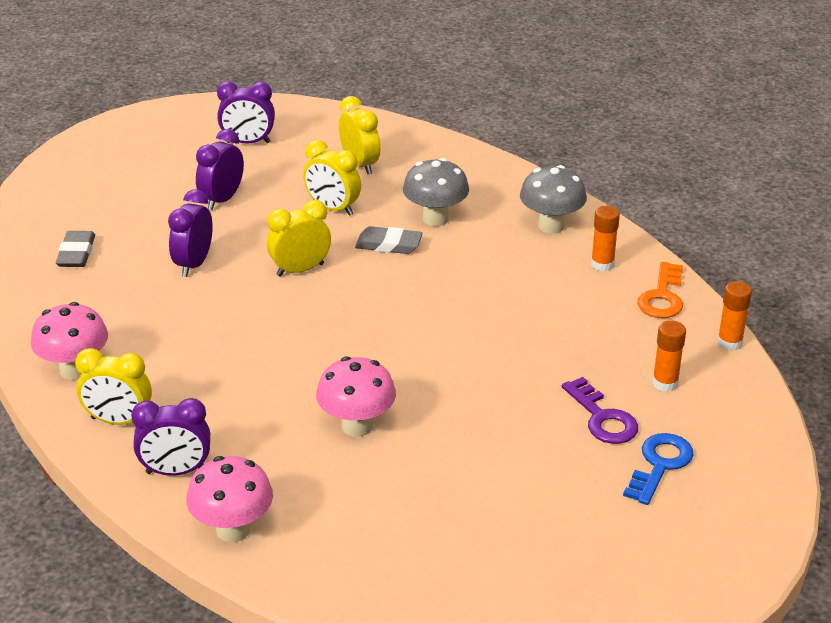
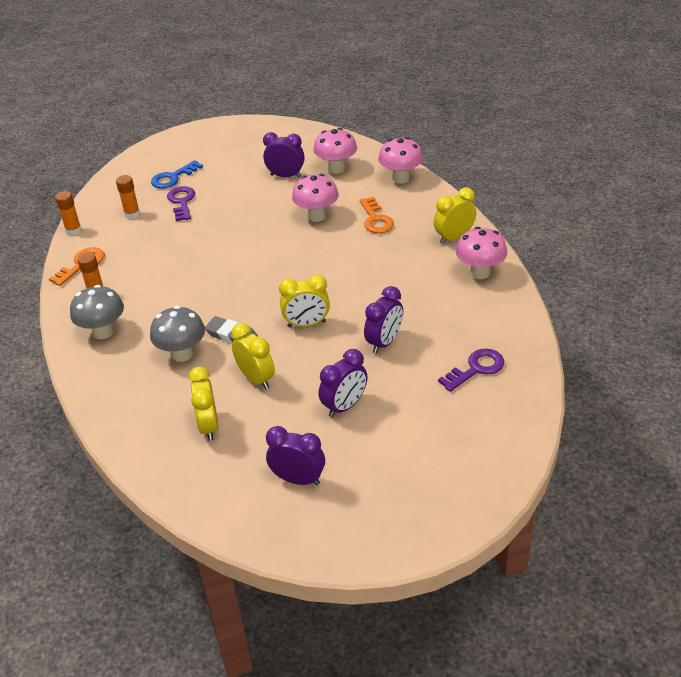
camera: 160 degrees left, 5 degrees up
grey eraser [56,231,95,267] -> purple key [438,349,504,392]
yellow clock [75,348,152,425] -> yellow clock turned 60 degrees counterclockwise [434,187,476,244]
purple clock [131,398,210,476] -> purple clock moved to [263,132,305,178]
none -> pink mushroom [314,128,357,174]
none -> orange key [359,197,394,233]

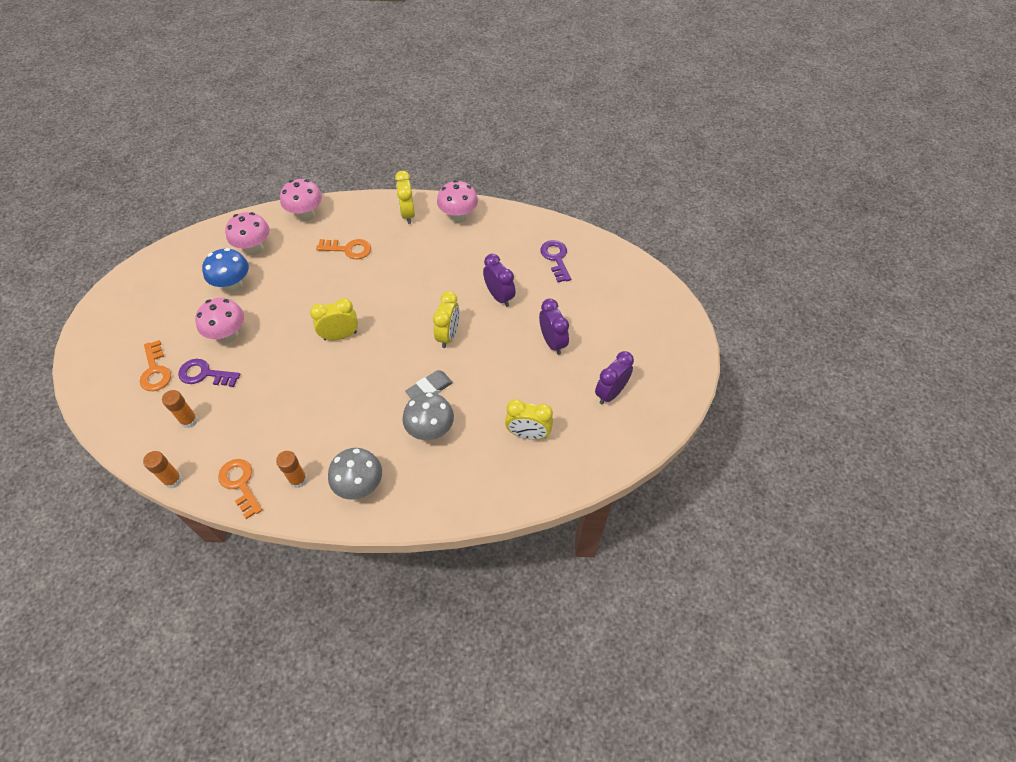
camera: 70 degrees left, 15 degrees up
blue key [151,160,203,189] -> orange key [140,340,171,391]
yellow clock [231,323,275,389] -> yellow clock moved to [310,298,358,340]
purple clock [263,132,305,178] -> blue mushroom [202,248,249,292]
pink mushroom [292,174,339,222] -> pink mushroom moved to [195,298,244,343]

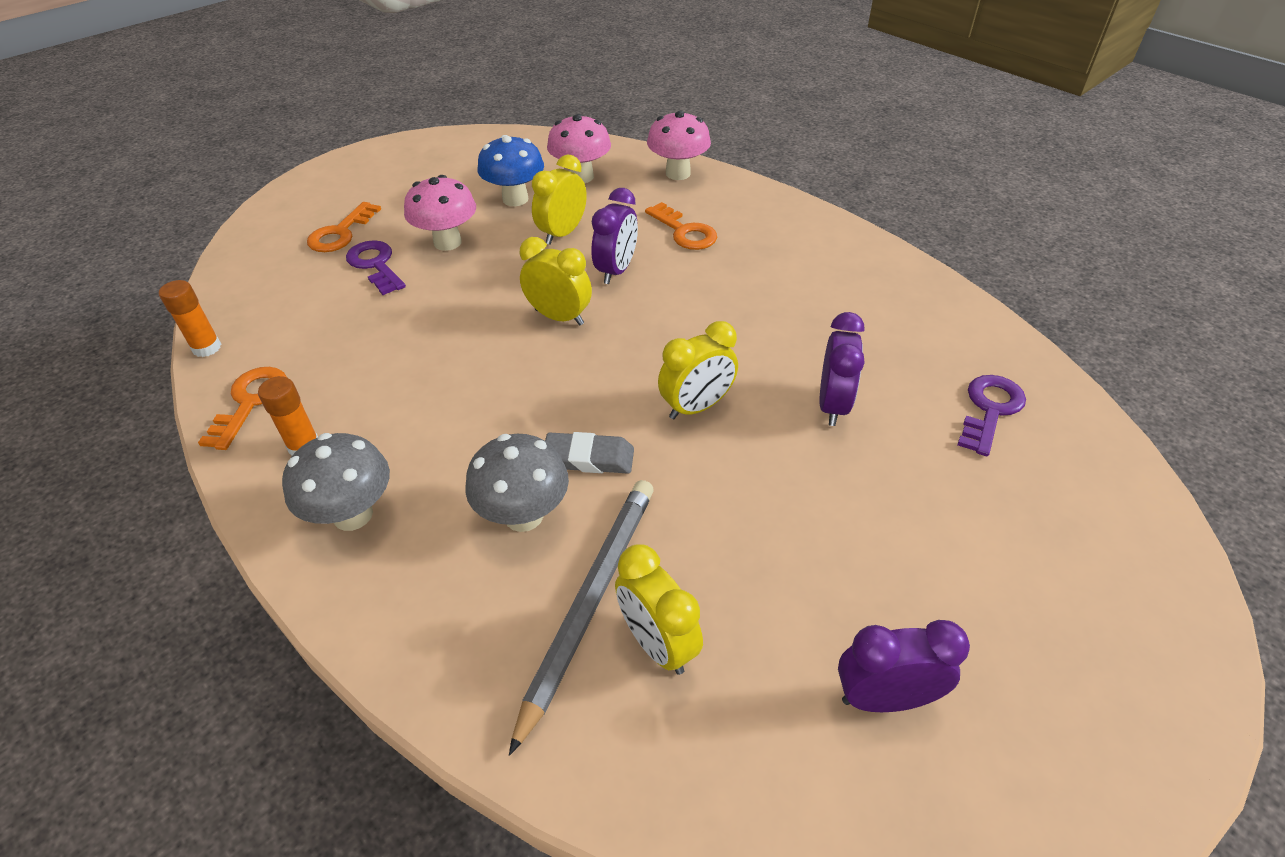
camera: 45 degrees right, 10 degrees down
orange glue stick [162,390,198,428] -> none
yellow clock [395,171,415,224] -> yellow clock moved to [532,154,587,245]
pink mushroom [437,180,478,223] -> none
purple clock [539,299,569,355] -> purple clock moved to [591,188,638,284]
none -> grey pencil [509,480,654,756]

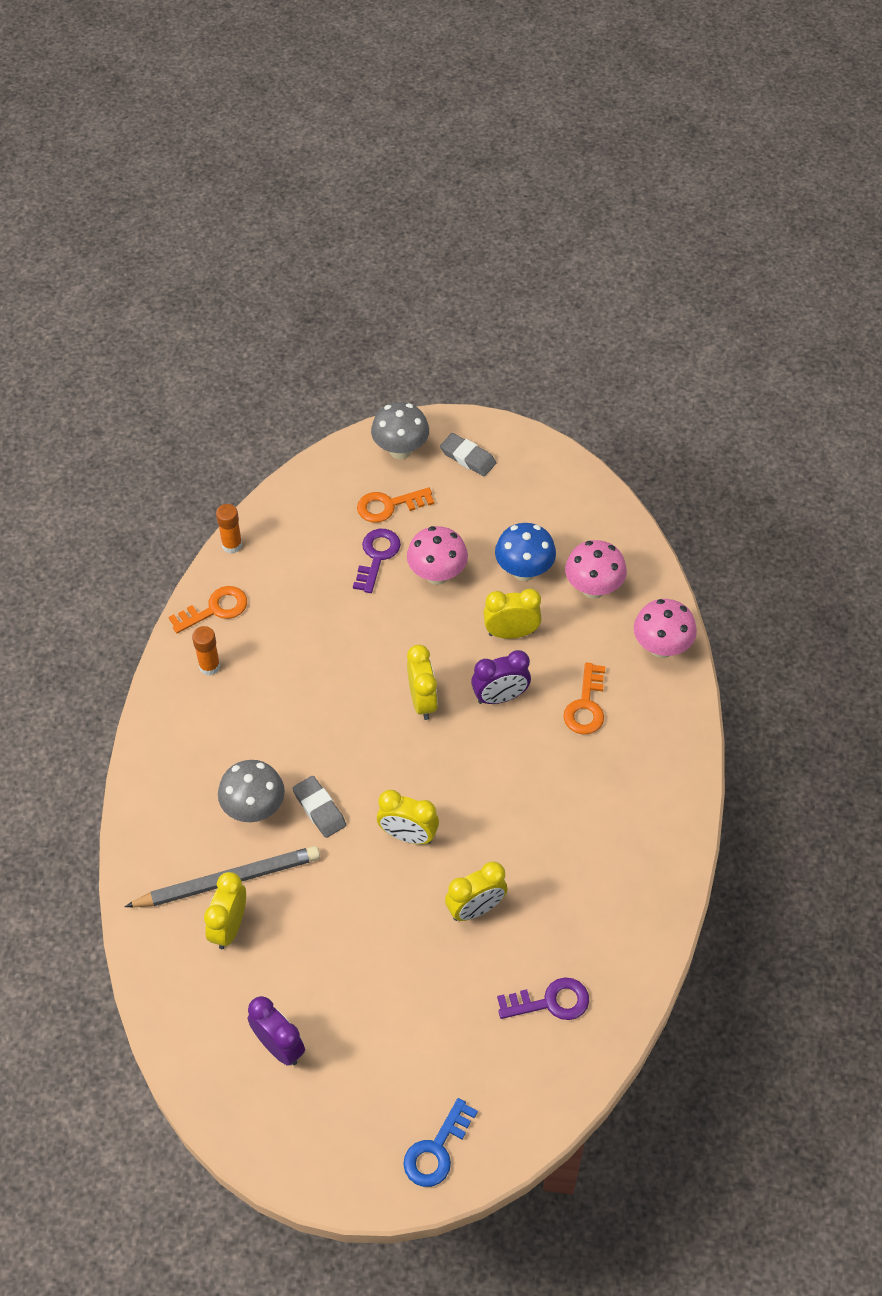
camera: 50 degrees right, 10 degrees up
grey mushroom [282,433,390,531] -> grey mushroom moved to [371,402,429,459]
purple clock [819,312,865,426] -> yellow clock [445,862,508,921]
none -> blue key [403,1098,478,1187]
none -> grey eraser [440,433,496,476]

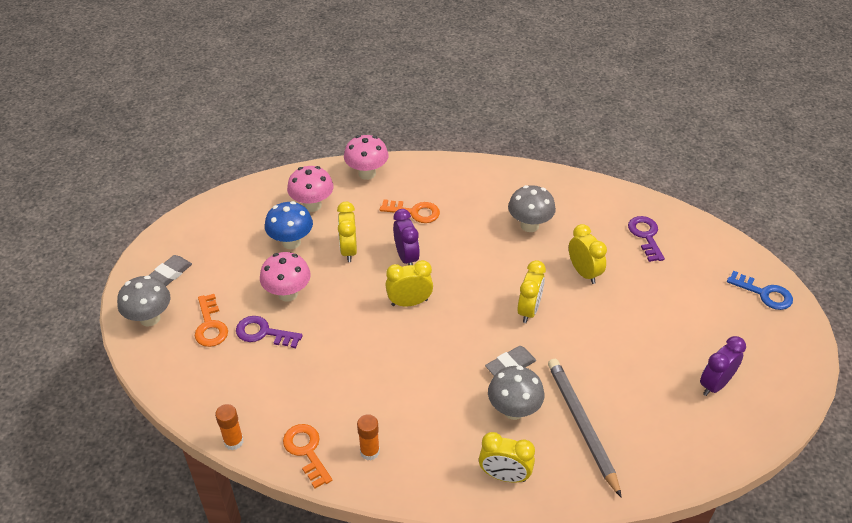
camera: 90 degrees left, 10 degrees down
yellow clock [204,872,246,949] -> yellow clock moved to [479,432,535,483]
none -> grey mushroom [508,185,556,232]

